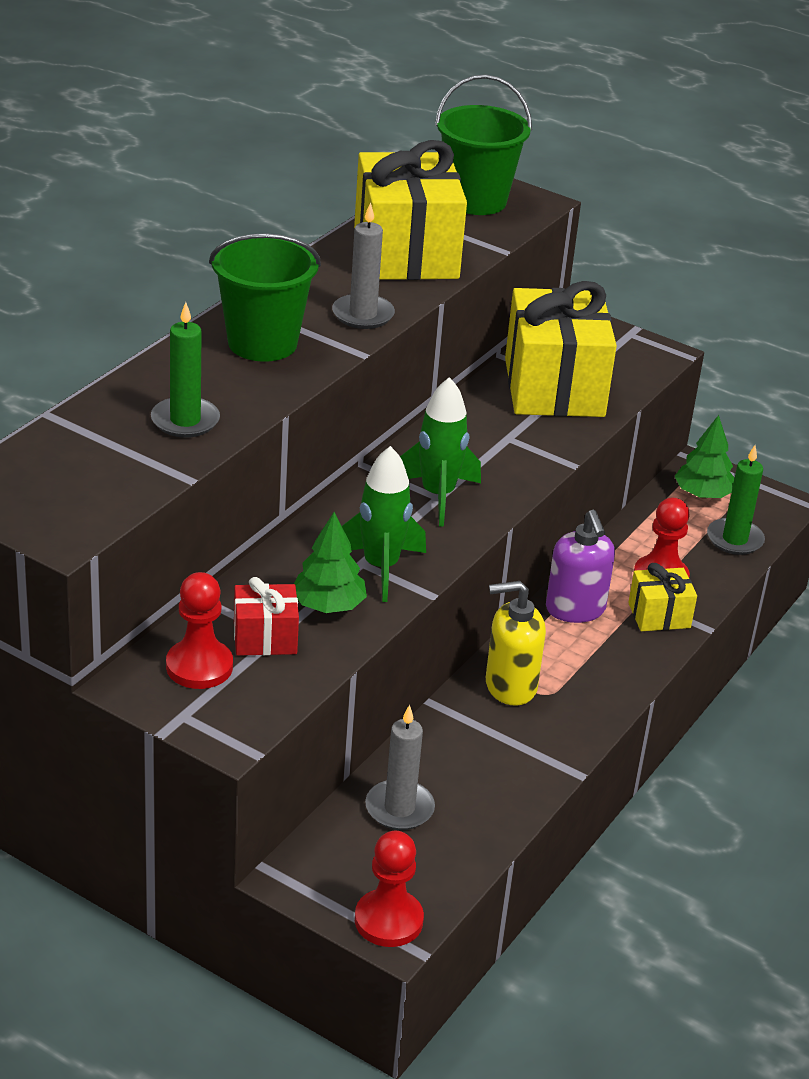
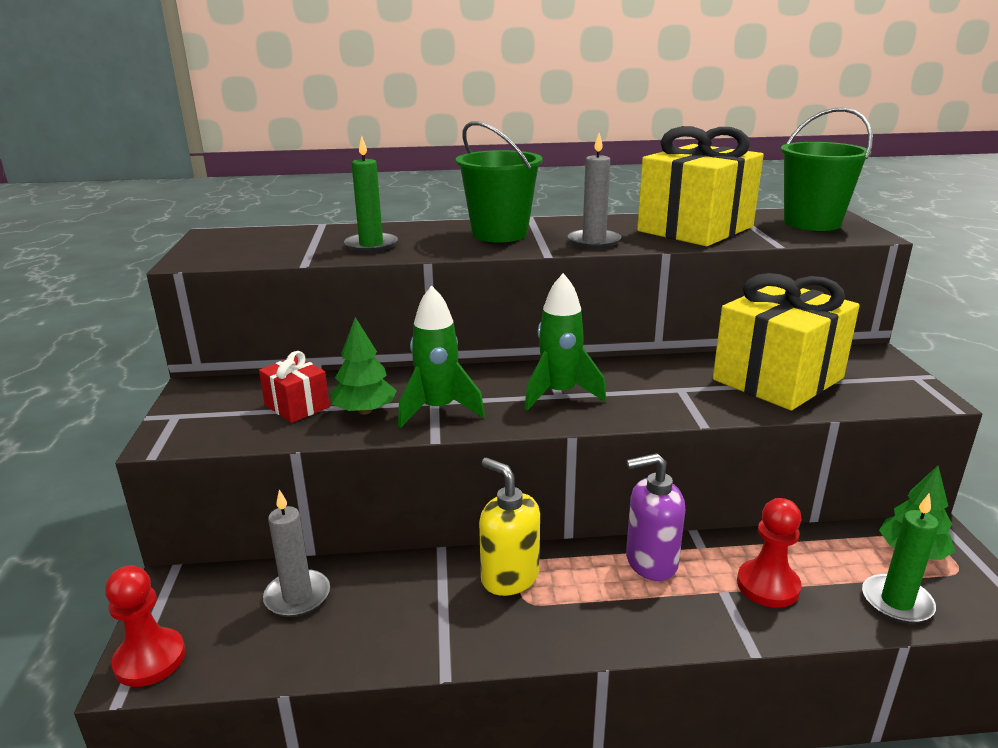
camera: 55 degrees right, 10 degrees down
red pawn [166,572,233,689] -> none
purple soap dispenser [546,510,615,623] -> purple soap dispenser turned 45 degrees clockwise [626,453,685,581]
yellow gift [628,563,697,631] -> none

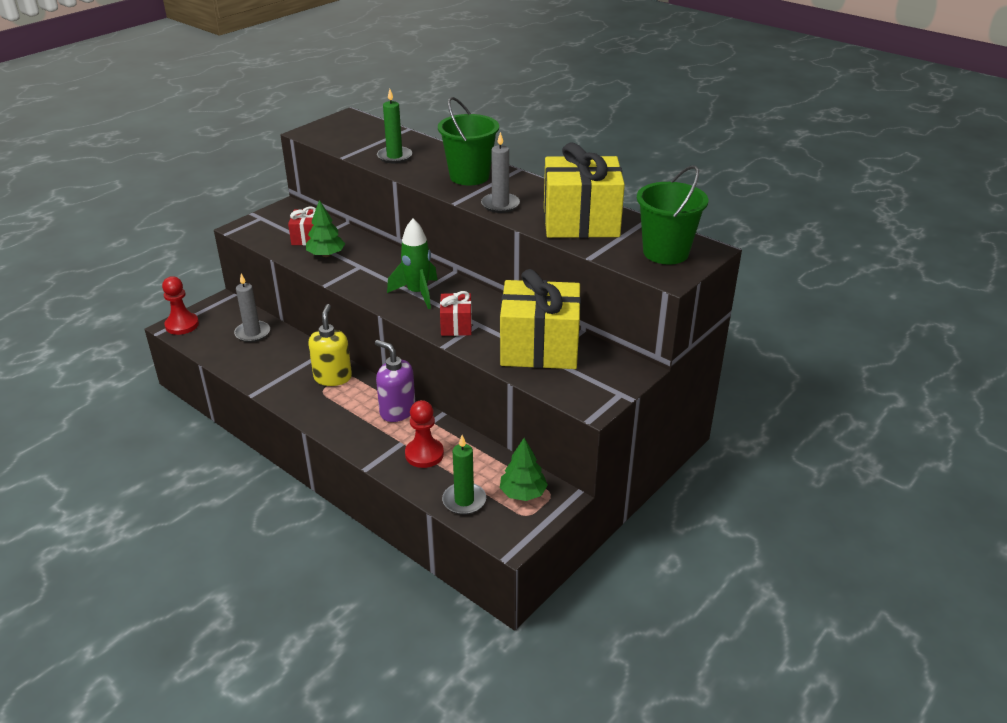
camera: 45 degrees right, 10 degrees up
green rocket [398,285,485,428] -> none
none -> red gift [440,291,472,336]

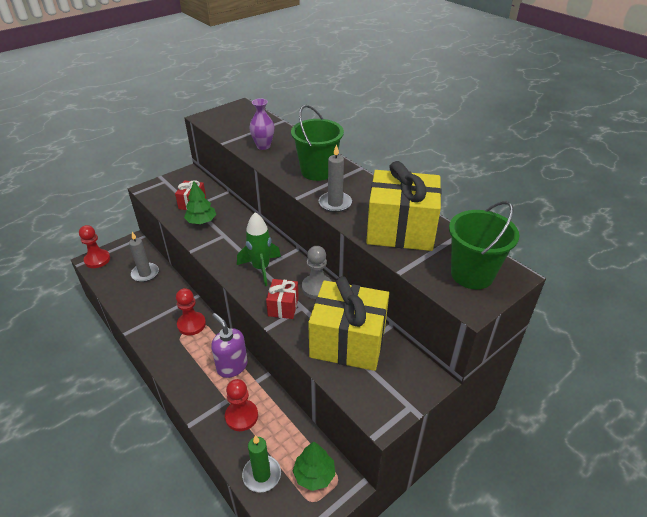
camera: 10 degrees right, 5 degrees up
yellow soap dispenser [308,304,352,386] -> red pawn [176,288,206,335]
green candle [377,89,412,163] -> purple vase [249,98,274,150]
none -> grey pawn [302,246,332,299]

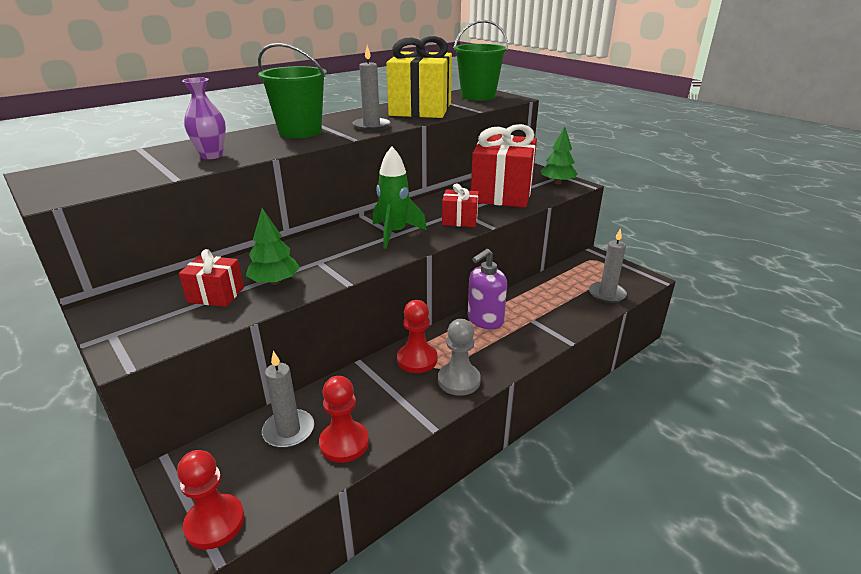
camera: 90 degrees left, 10 degrees down
red pawn [225,379,258,431] -> red pawn moved to [319,376,369,463]
green candle [242,435,281,493] -> grey candle [589,228,627,303]
green tree [293,441,335,491] -> green tree moved to [541,127,578,184]
grey pawn [302,246,332,299] -> grey pawn moved to [438,319,481,396]
yellow gift [308,276,389,371] -> red gift [471,124,537,208]

